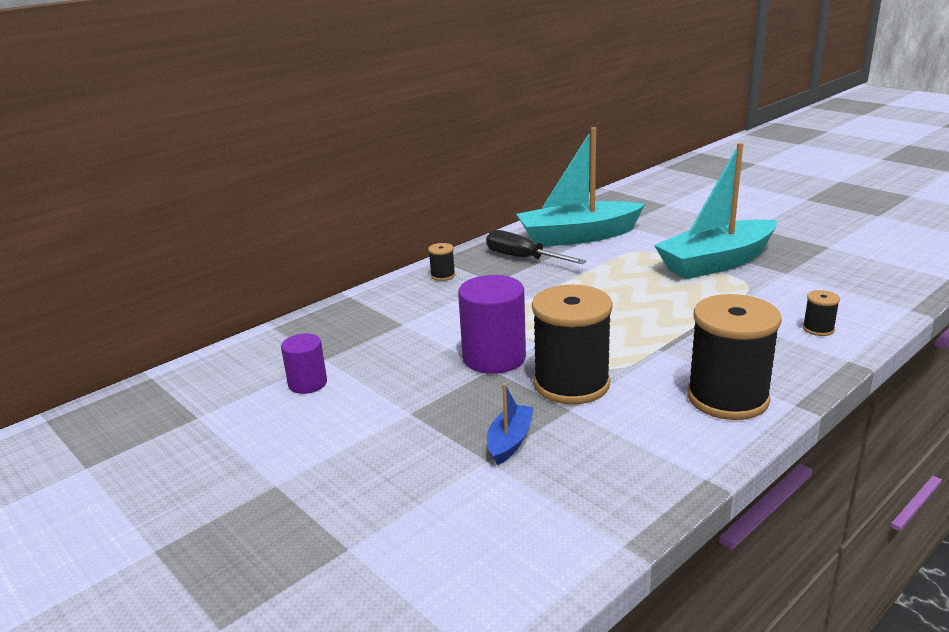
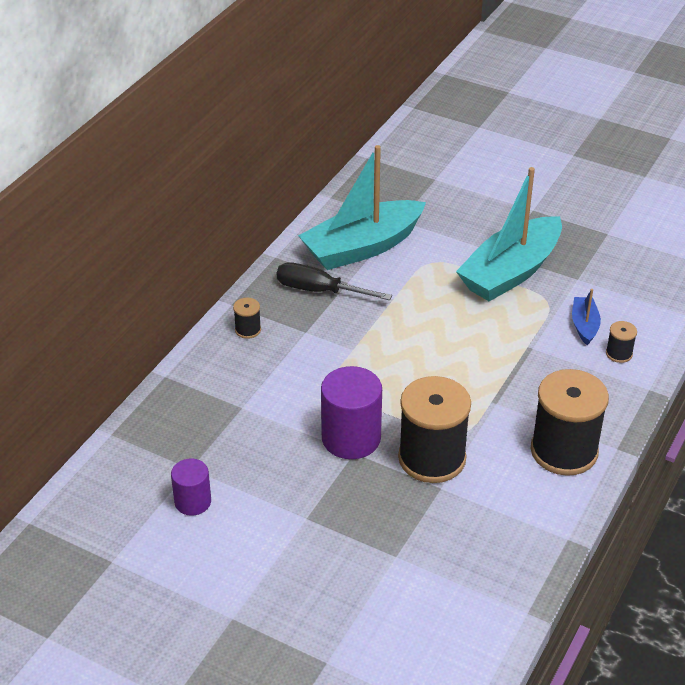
camera: 20 degrees left, 15 degrees up
blue boat [487,383,534,465] -> blue boat moved to [572,289,601,345]

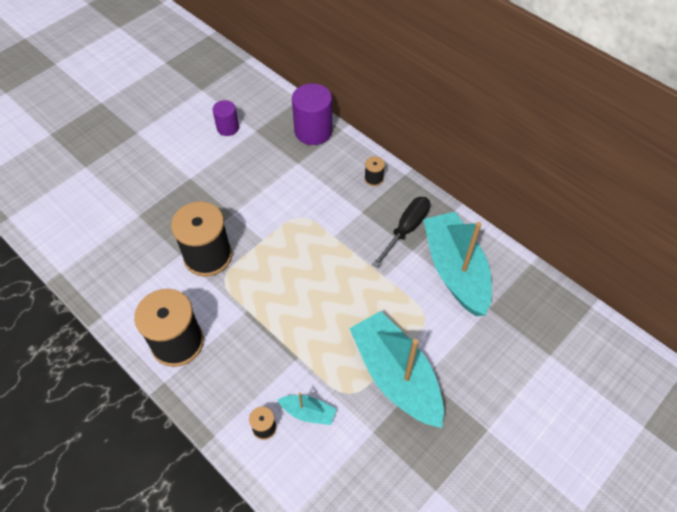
camera: 105 degrees right, 15 degrees up
purple cylinder [321,366,382,459] -> purple cylinder moved to [292,83,332,145]
blue boat [572,289,601,345] -> turquoise boat [278,392,336,425]

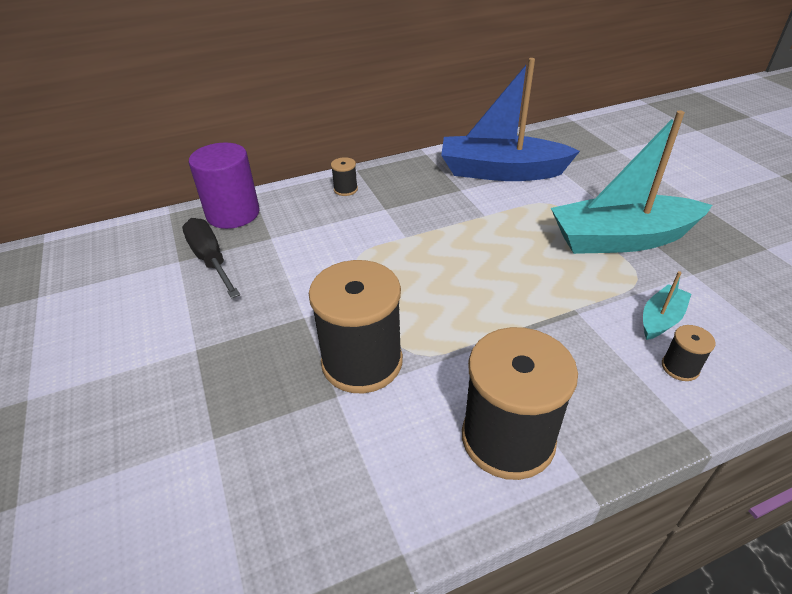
camera: 65 degrees left, 15 degrees down
purple cylinder [212,100,239,136] -> none
black screwdriver [372,197,430,268] -> black screwdriver moved to [182,218,240,299]
turquoise boat [423,212,492,316] -> blue boat [441,58,580,181]

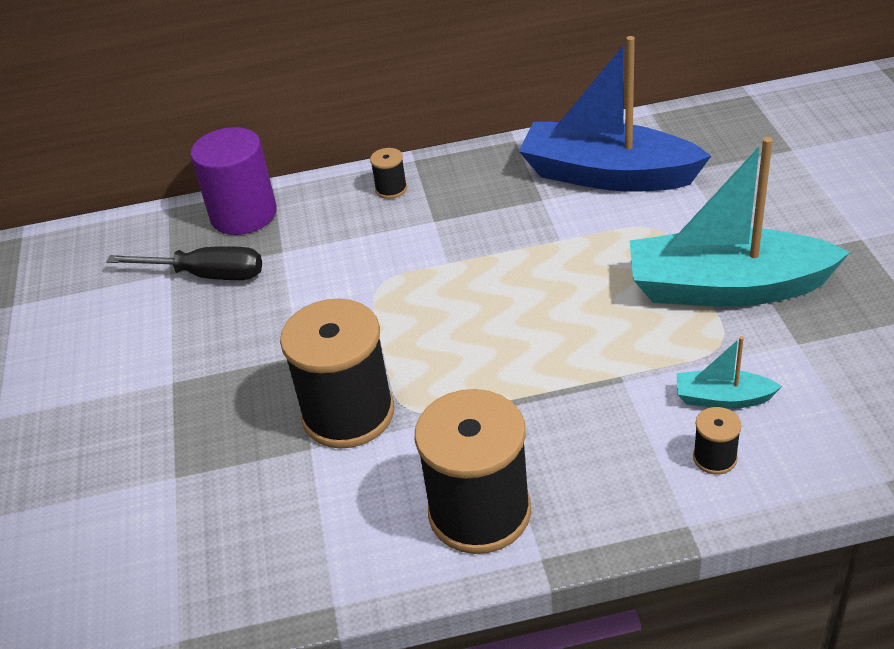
camera: 15 degrees right, 0 degrees up
black screwdriver [182,218,240,299] -> black screwdriver turned 120 degrees clockwise [106,246,262,280]
turquoise boat [643,271,691,340] -> turquoise boat turned 135 degrees counterclockwise [677,336,782,409]

